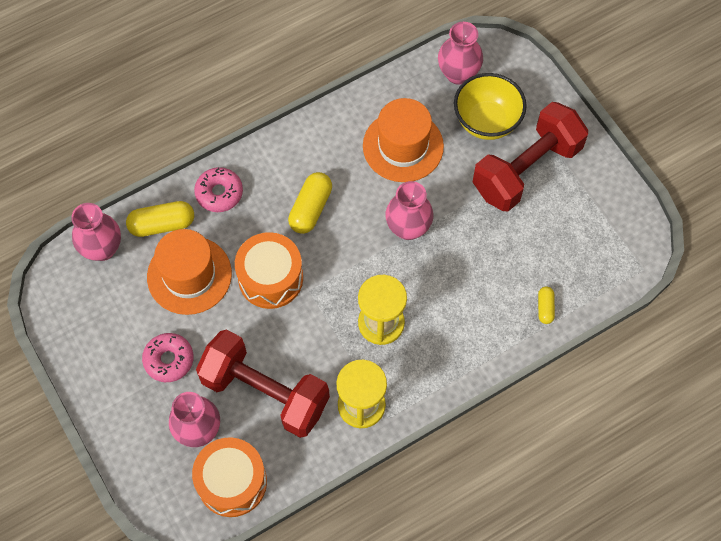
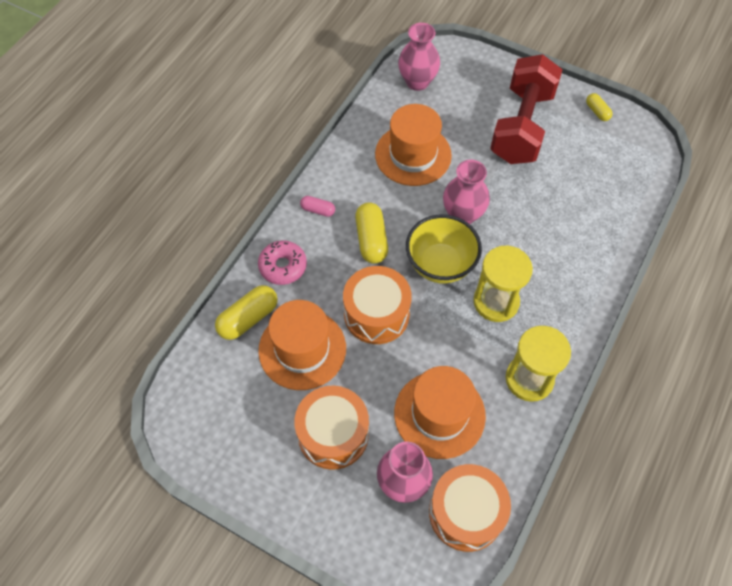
camera: 30 degrees left, 5 degrees down
pink vase [71,203,121,261] -> none
pink donut [142,333,194,382] -> orange drum [294,386,369,470]
red dumbbell [196,329,330,438] -> orange hat [394,366,486,459]
yellow bowl [454,73,527,140] -> yellow bowl moved to [406,215,482,283]
yellow capsule [538,286,555,324] -> yellow capsule moved to [586,93,613,121]
none -> pink capsule [300,196,335,217]

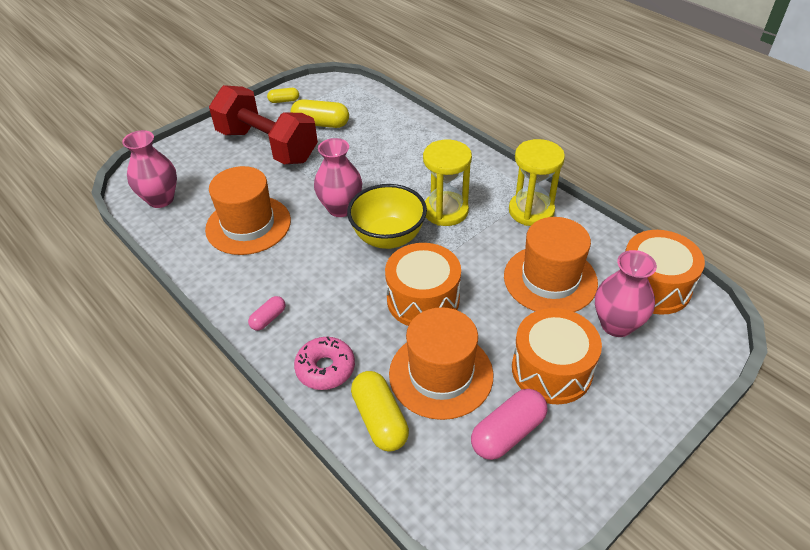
camera: 70 degrees left, 15 degrees down
yellow capsule [355,202,388,264] -> yellow capsule moved to [291,99,349,128]
none -> pink capsule [471,389,547,460]

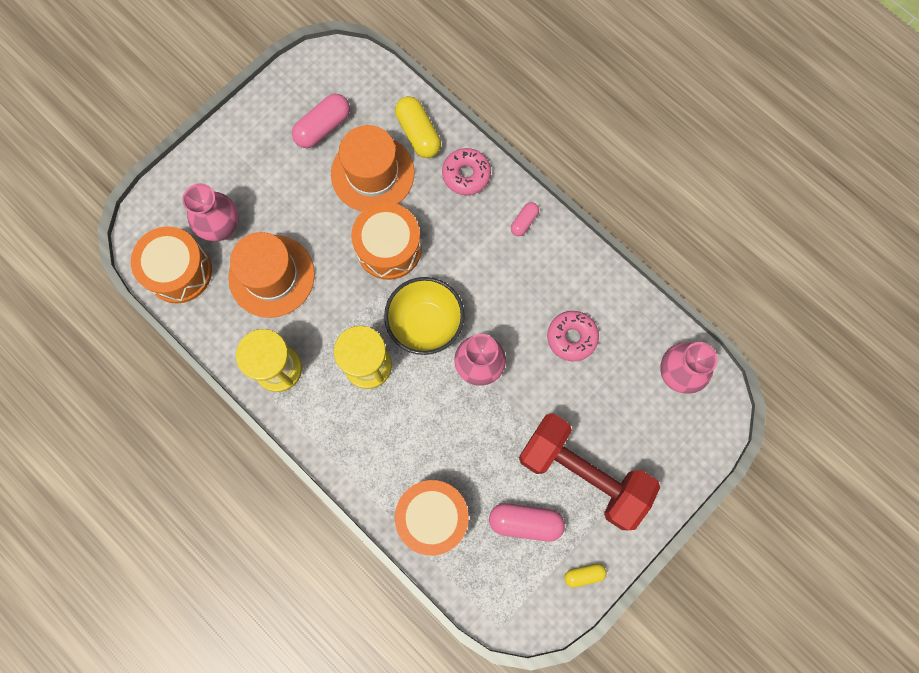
camera: 175 degrees right, 30 degrees up
orange hat [205,166,291,255] -> pink donut [547,311,599,361]
yellow capsule [291,99,349,128] -> pink capsule [489,503,565,542]
orange drum [512,308,602,405] -> orange drum moved to [395,480,469,556]

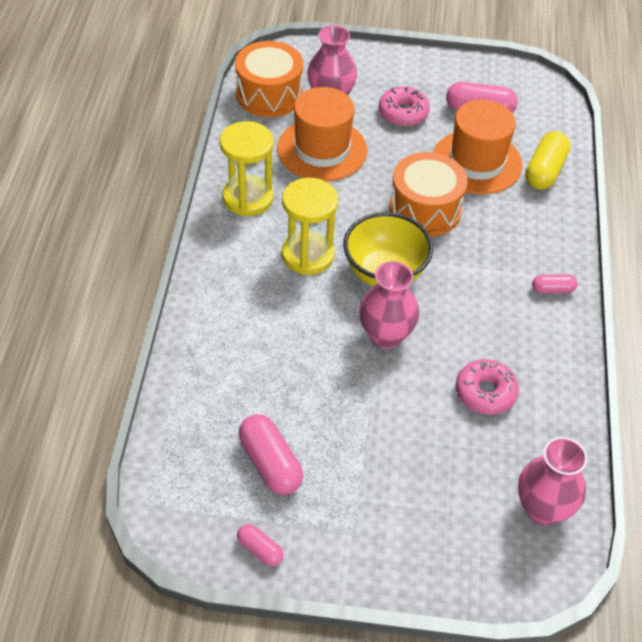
camera: 50 degrees right, 25 degrees down
orange drum [395,480,469,556] -> none
pink donut [442,148,491,195] -> pink donut moved to [379,86,430,126]
red dumbbell [519,414,660,530] -> none
yellow capsule [564,564,607,588] -> pink capsule [237,524,284,566]

